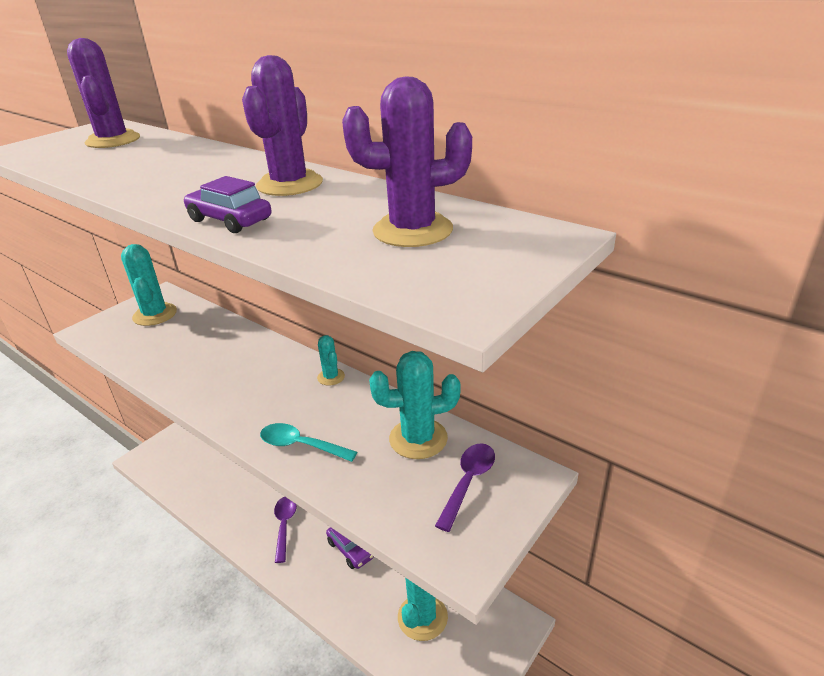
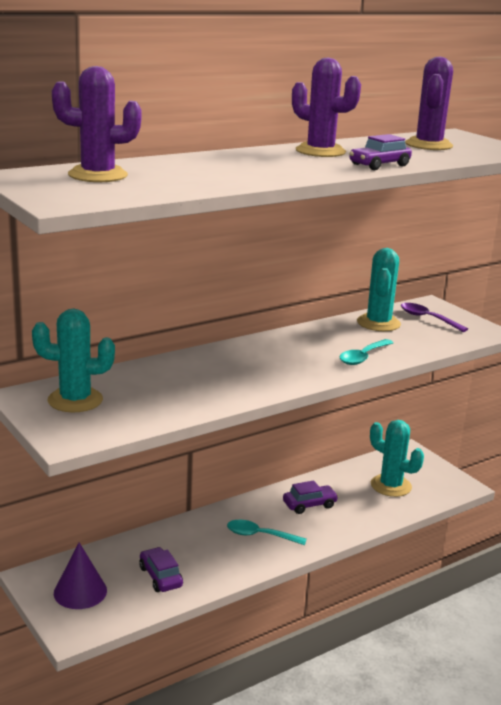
camera: 75 degrees left, 10 degrees down
purple spoon [274,497,297,563] -> turquoise spoon [227,520,306,545]
turquoise cactus [317,335,345,386] -> none
none -> purple cone [54,542,107,609]
none -> purple car [139,547,183,592]

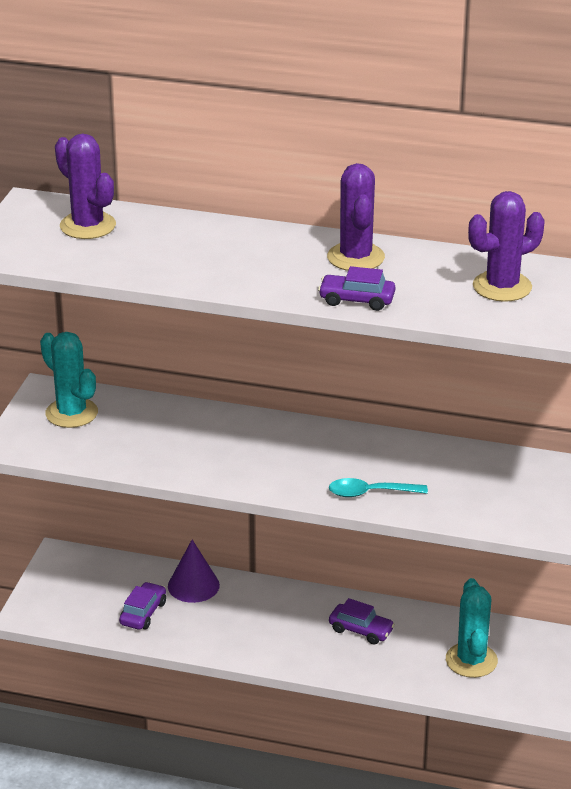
camera: 50 degrees right, 10 degrees up
purple cone [54,542,107,609] -> purple cone moved to [168,540,220,603]
turquoise spoon [227,520,306,545] -> none
turquoise cactus [357,248,401,331] -> none
purple spoon [401,303,468,332] -> none

